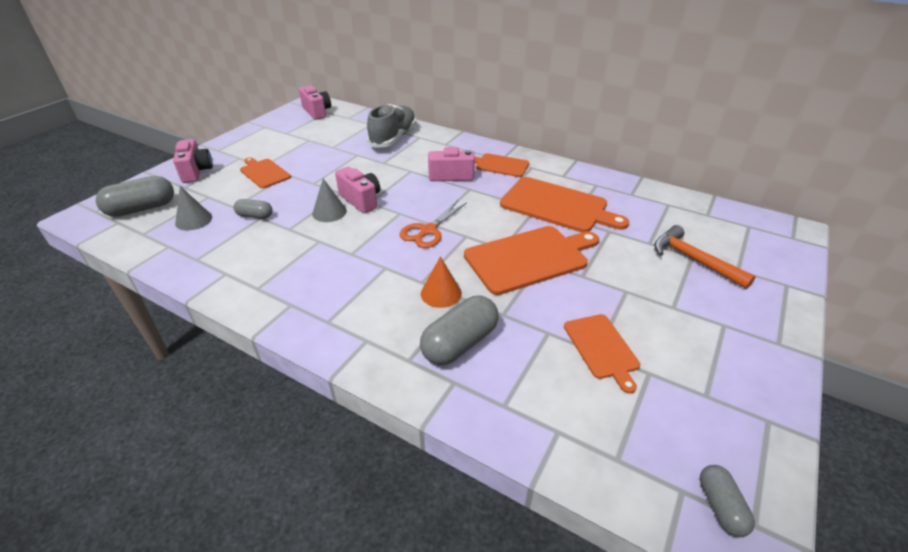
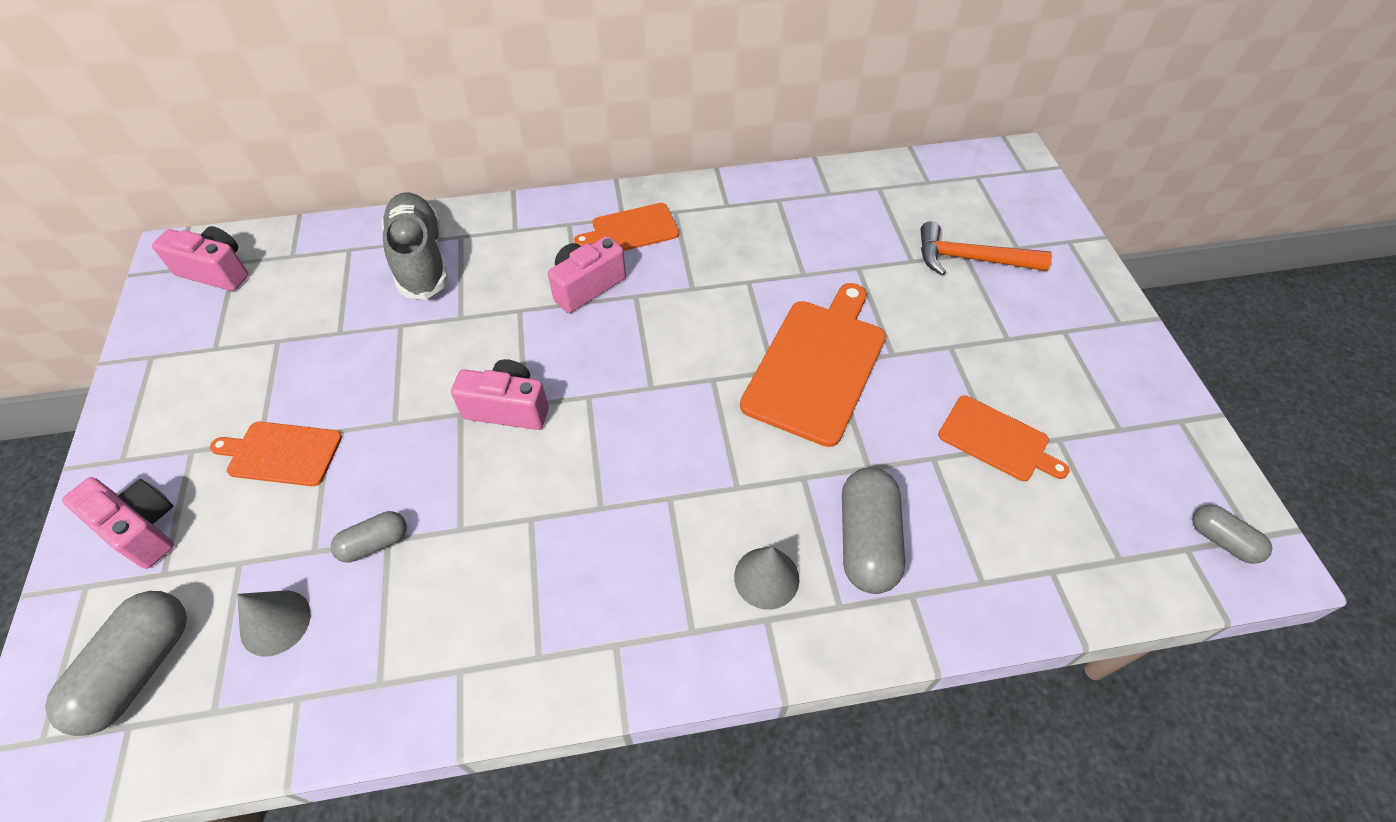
camera: 40 degrees left, 15 degrees up
grey cone [312,179,347,222] -> grey cone moved to [734,546,799,610]
orange scissors [399,200,467,248] -> none
orange cone [421,256,462,308] -> none
orange cutting board [500,177,629,232] -> none

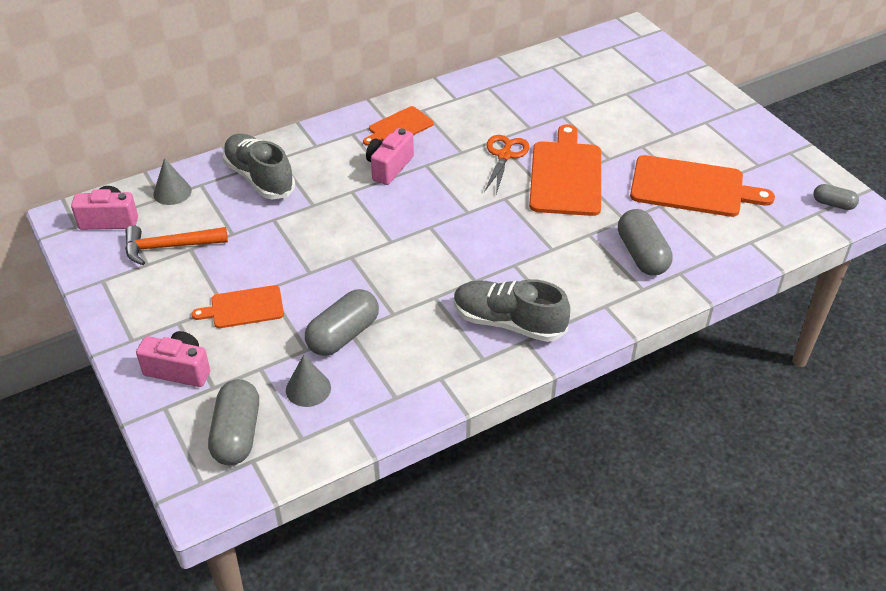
camera: 20 degrees left, 10 degrees down
grey capsule [331,511,407,562] -> grey capsule [305,289,379,356], size x1.77
pink camera [451,359,549,430] -> none
grey cone [734,546,799,610] -> grey cone moved to [153,158,192,205]
orange hammer [920,221,1052,276] -> orange hammer moved to [125,225,228,265]
orange cutting board [938,396,1069,481] -> orange cutting board [630,155,775,217], size x1.74
none -> grey shoe [454,279,570,342]
none -> orange scissors [484,135,529,194]

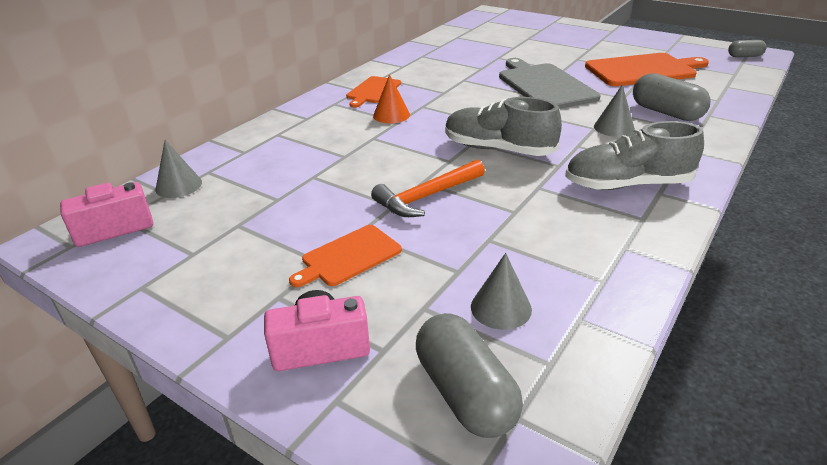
camera: 25 degrees left, 10 degrees down
orange hammer [125,225,228,265] -> orange hammer moved to [371,159,485,217]
grey shoe [223,134,295,199] -> grey shoe moved to [445,97,562,156]
grey capsule [305,289,379,356] -> none
pink camera [366,128,414,185] -> orange cone [373,74,410,123]
orange scissors [484,135,529,194] -> none
orange cutting board [529,124,601,216] -> grey cutting board [499,58,600,109]
none -> grey cone [594,85,635,137]

